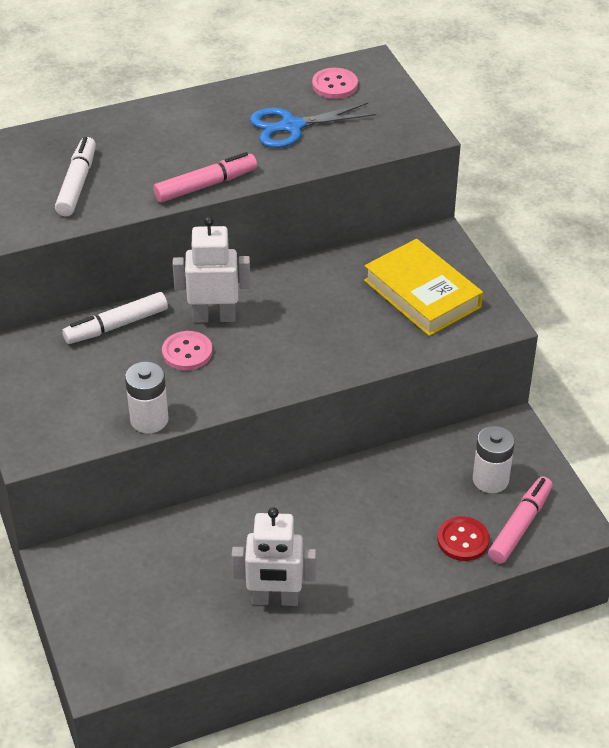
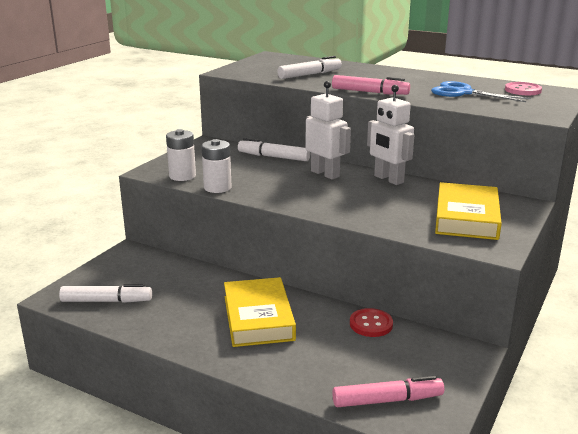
camera: 50 degrees right, 20 degrees down
pink button [162,331,213,371] -> none
white robot [231,507,316,606] -> white robot moved to [367,85,414,185]
red button [437,516,489,561] -> red button moved to [350,308,393,337]
white battery [473,426,515,493] -> white battery moved to [166,129,196,181]
none -> white marker [59,284,152,303]
none -> yellow book [224,277,296,347]

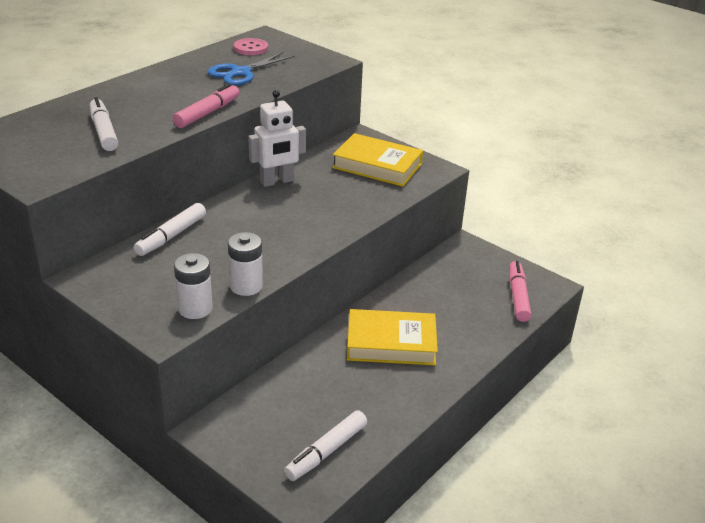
camera: 80 degrees left, 10 degrees up
white marker [59,284,152,303] -> white marker turned 150 degrees counterclockwise [284,410,367,481]
white robot [305,81,351,180] -> none
red button [350,308,393,337] -> none

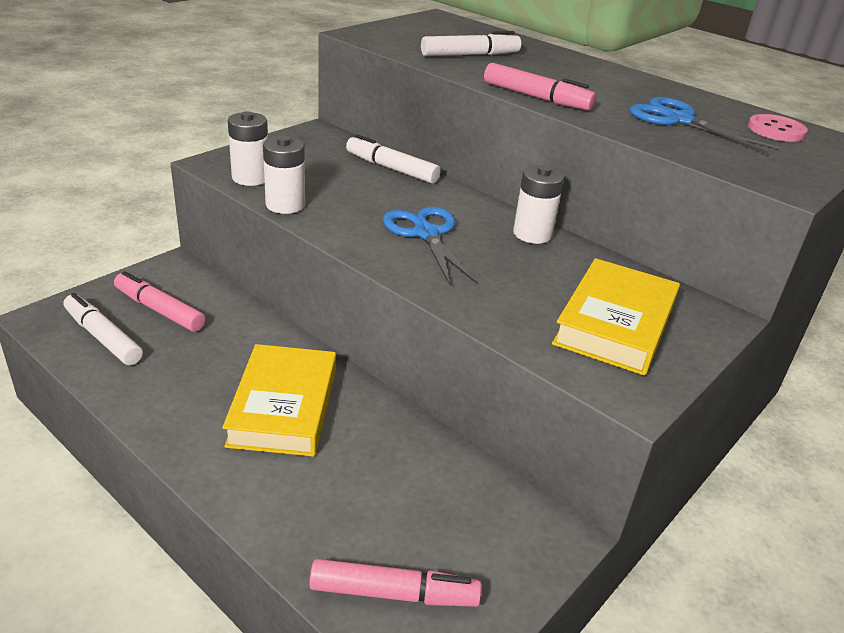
camera: 90 degrees right, 0 degrees up
white robot [248,90,306,187] -> white battery [513,165,564,244]
none -> pink marker [114,271,206,332]
none -> blue scissors [383,206,478,285]

